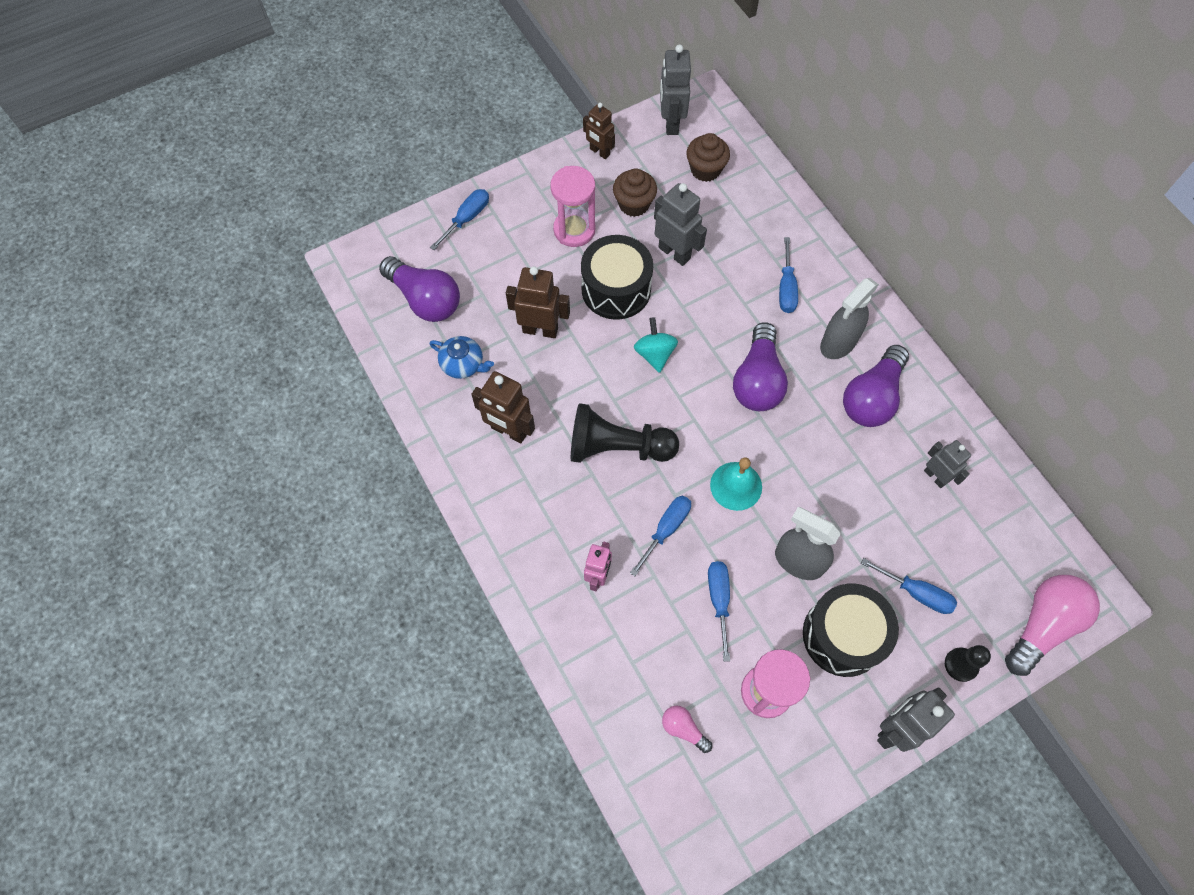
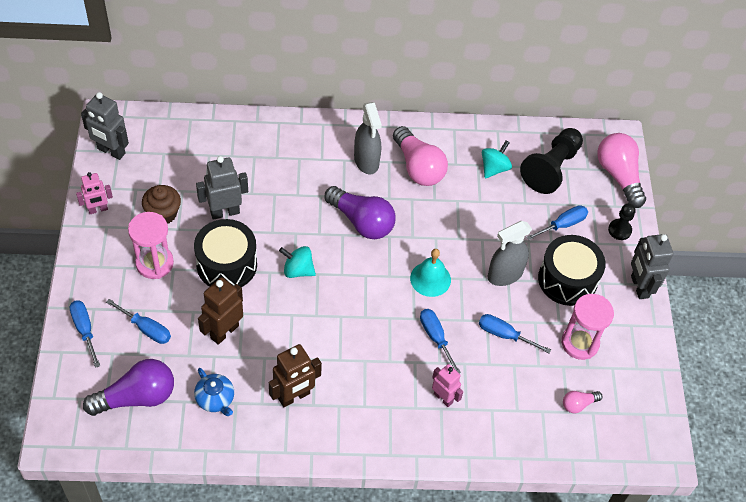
camera: 65 degrees left, 10 degrees down
blue teapot [429,336,494,379] -> blue teapot turned 90 degrees clockwise [194,368,234,416]
black pawn [571,403,679,463] -> black pawn moved to [520,128,583,194]
brown robot [583,103,615,159] -> pink robot [76,172,113,214]
brown cupcake [686,133,730,182] -> none
blue screwdriver [779,237,798,313] -> blue screwdriver moved to [106,299,171,344]
purple light bulb [843,345,909,427] -> pink light bulb [393,126,448,186]
grey robot [924,440,971,488] -> turquoise spinning top [482,141,512,178]

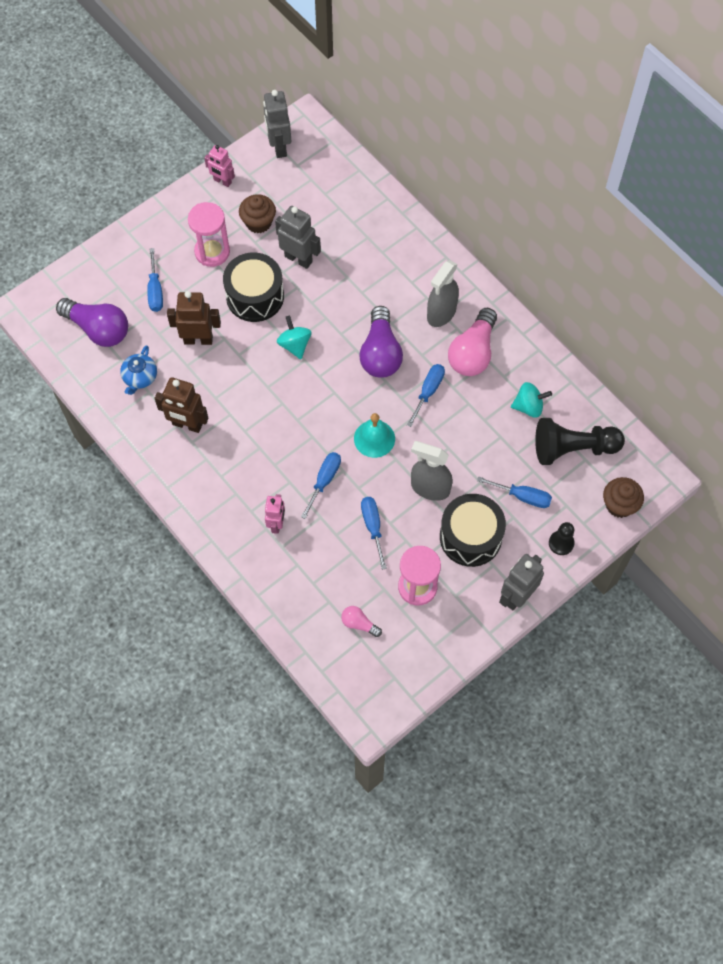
camera: 55 degrees right, 10 degrees up
blue screwdriver [70,300,100,368] -> blue screwdriver moved to [407,364,445,427]
pink light bulb [597,133,646,208] -> brown cupcake [603,477,644,518]

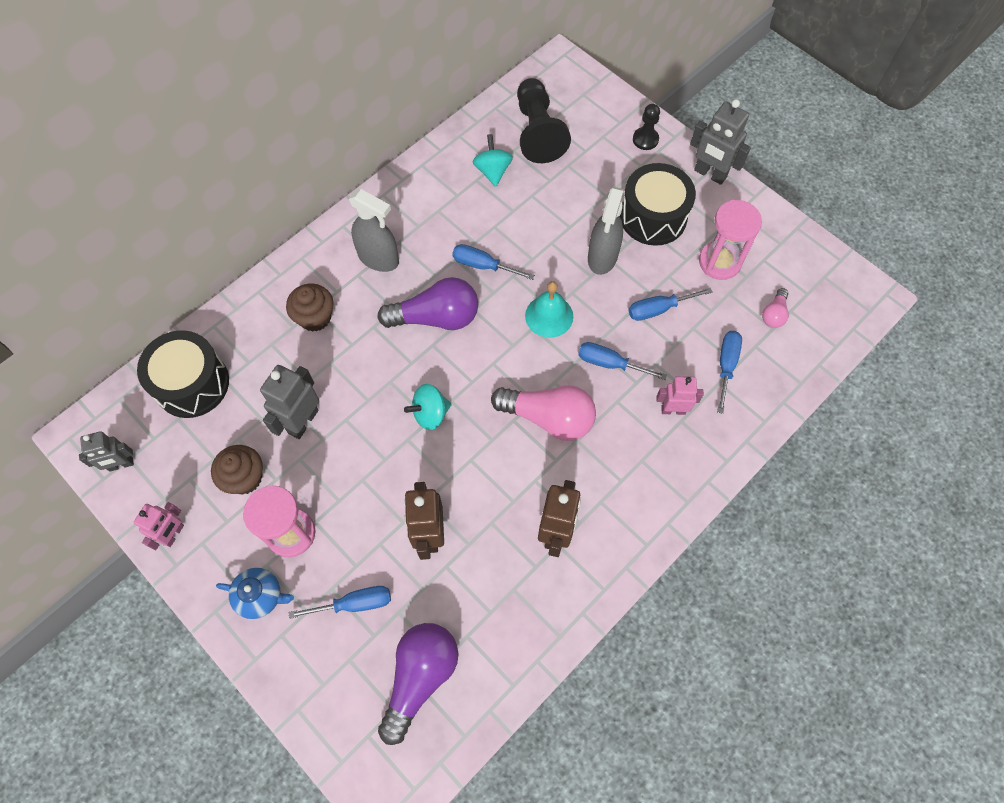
camera: 95 degrees left, 0 degrees up
blue teapot [120,345,157,395] -> blue teapot moved to [216,568,294,619]
black drum [223,253,284,322] -> black drum moved to [137,330,229,418]
grey robot [263,90,291,158] -> grey robot [79,431,134,472], size x0.66
pink light bulb [448,308,497,376] -> pink light bulb moved to [491,385,596,441]
blue screwdriver [477,477,552,508] -> blue screwdriver moved to [717,331,742,414]
brown cupcake [603,477,644,518] -> brown cupcake moved to [286,284,334,332]

